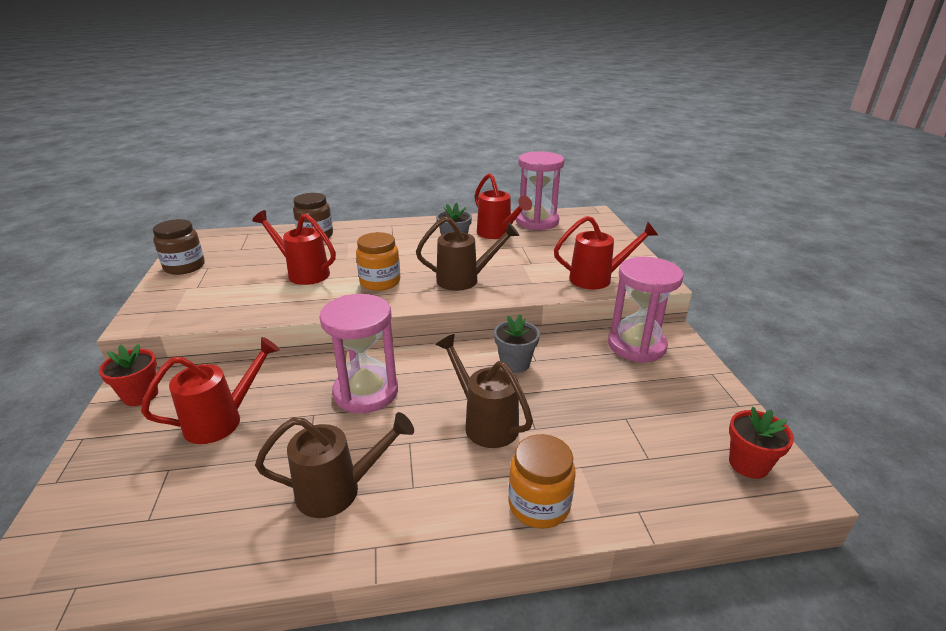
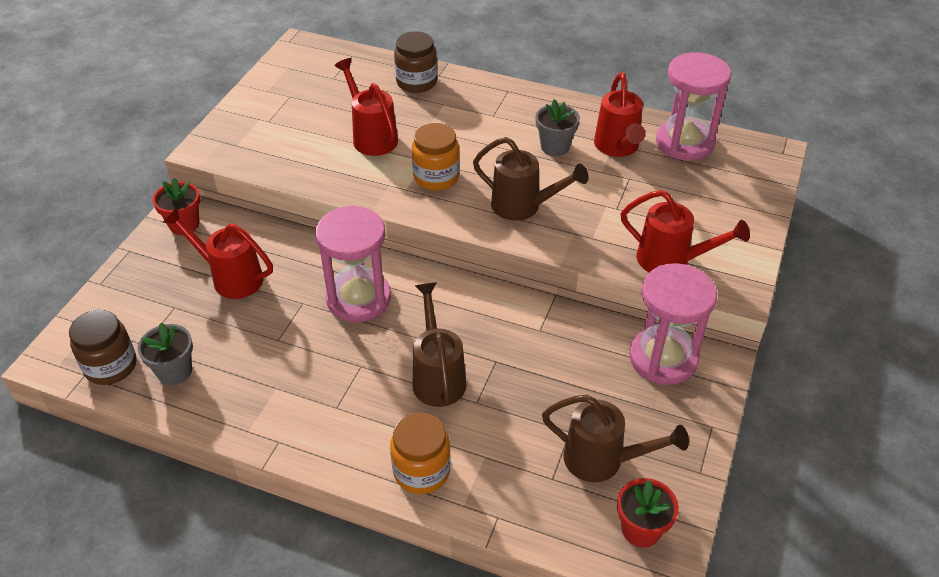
camera: 30 degrees right, 15 degrees up
red watering can [141,337,280,444] -> red watering can turned 150 degrees counterclockwise [162,208,273,299]
brown jar [153,219,205,275] -> brown jar moved to [69,310,137,385]
brown watering can [255,412,414,518] -> brown watering can moved to [542,395,689,482]
grey flower pot [494,315,540,373] -> grey flower pot moved to [138,322,193,385]

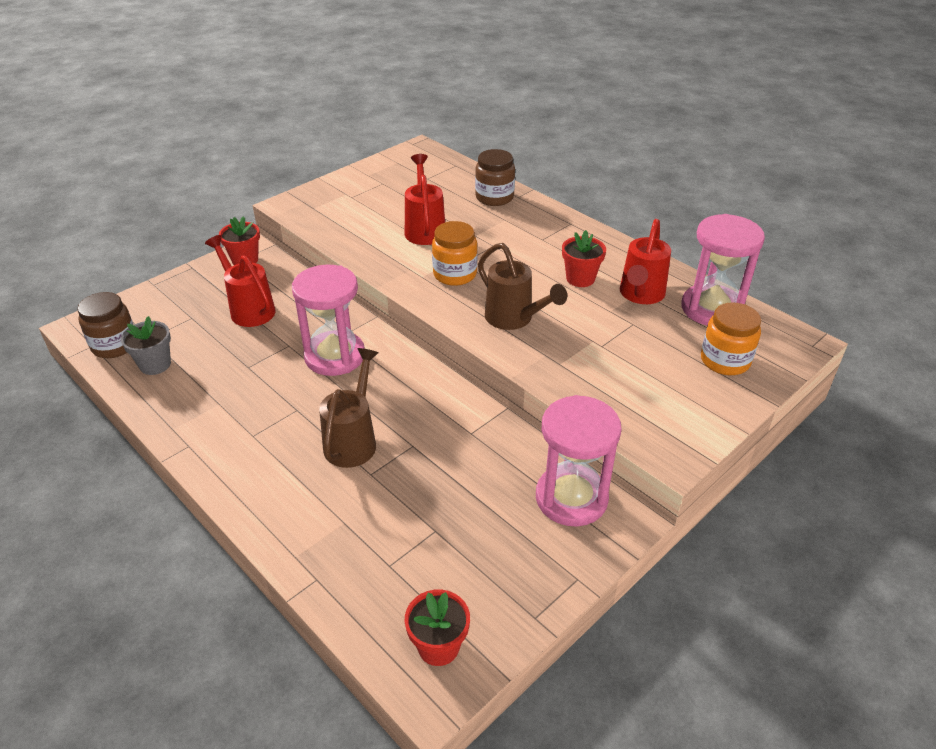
camera: 25 degrees right, 5 degrees down
orange jar [390,413,451,494] -> orange jar moved to [701,302,761,375]
grey flower pot [536,99,580,156] -> red flower pot [562,230,606,287]
brown watering can [542,395,689,482] -> none
red watering can [620,190,750,273] -> none

